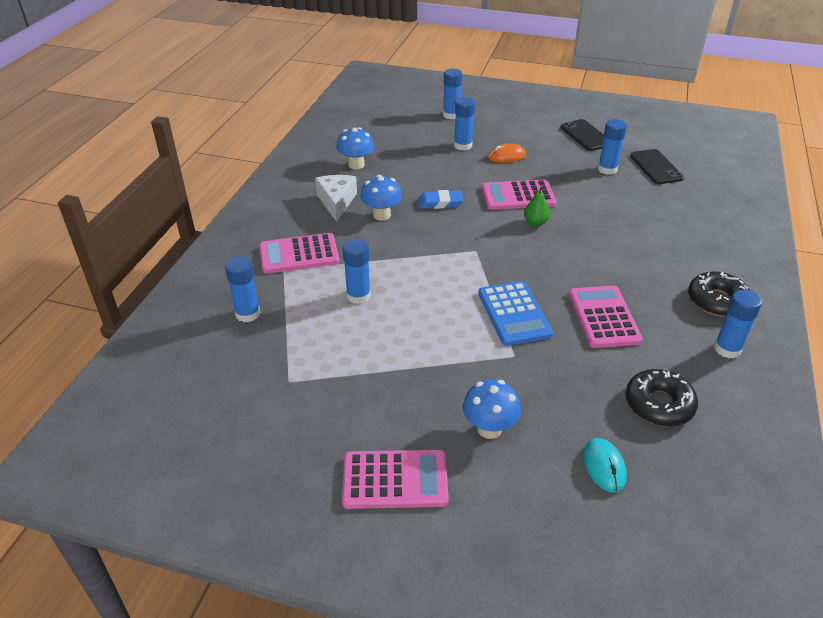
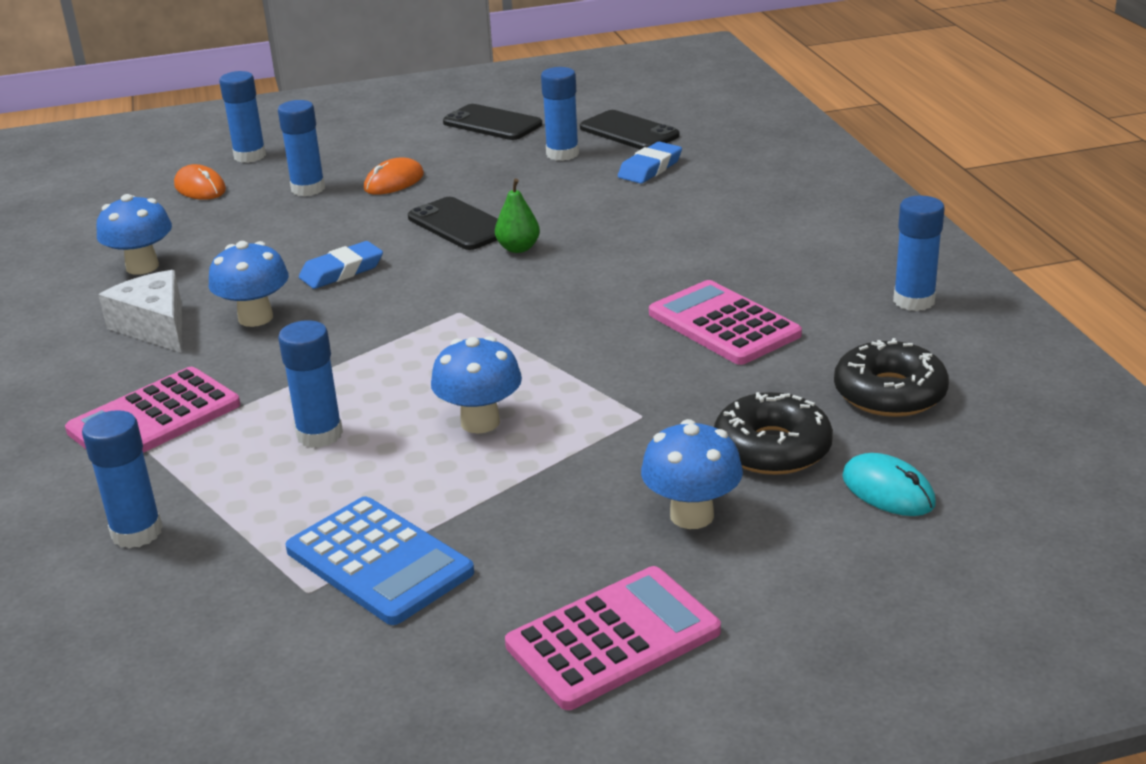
camera: 30 degrees left, 10 degrees down
blue calculator [478,281,553,346] -> blue calculator moved to [286,497,474,625]
pink calculator [482,180,556,210] -> black phone [408,197,498,250]
black donut [688,271,750,317] -> black donut moved to [714,392,833,475]
none -> orange mouse [174,164,226,200]
none -> blue mushroom [431,336,522,434]
none -> blue eraser [618,142,682,184]

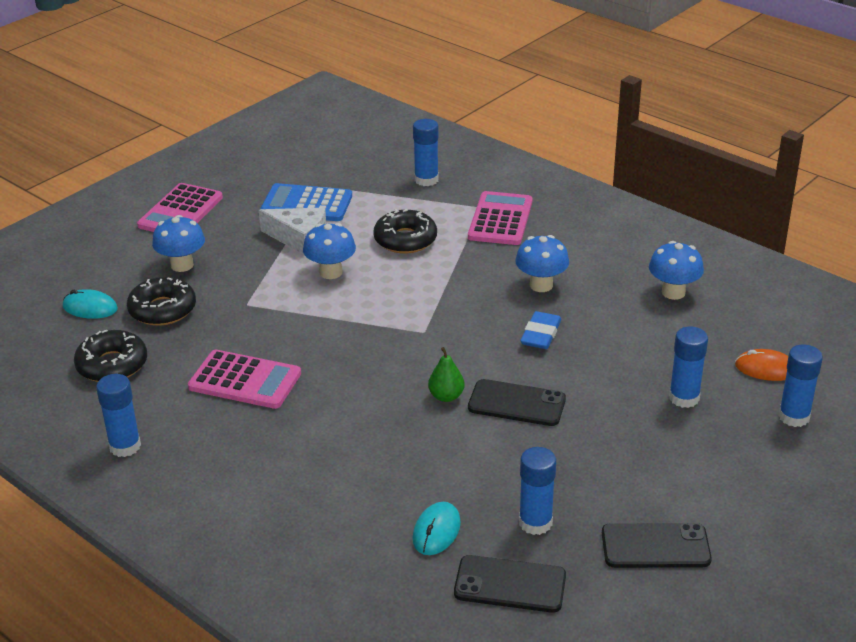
camera: 145 degrees right, 5 degrees up
white cheese [98,270,182,353] -> white cheese moved to [259,208,326,254]
blue glue stick [278,320,343,448] -> black donut [373,209,437,254]
orange mouse [364,157,424,195] -> none
blue eraser [618,142,682,184] -> turquoise mouse [412,502,461,555]

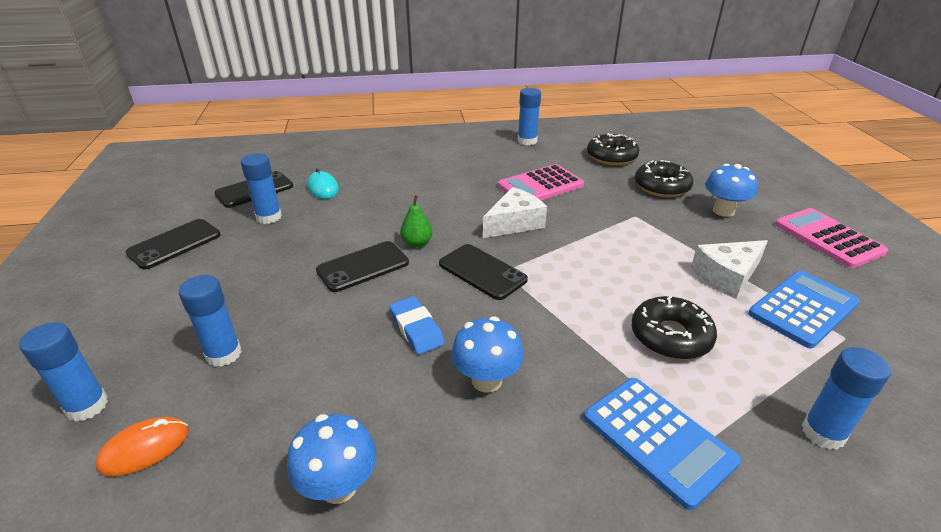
camera: 130 degrees right, 0 degrees up
turquoise mouse [63,289,118,319] -> none
blue mushroom [303,223,356,279] -> none
pink calculator [468,191,532,245] -> blue calculator [584,378,741,510]
none -> black phone [439,244,528,300]
none -> white cheese [483,187,547,238]

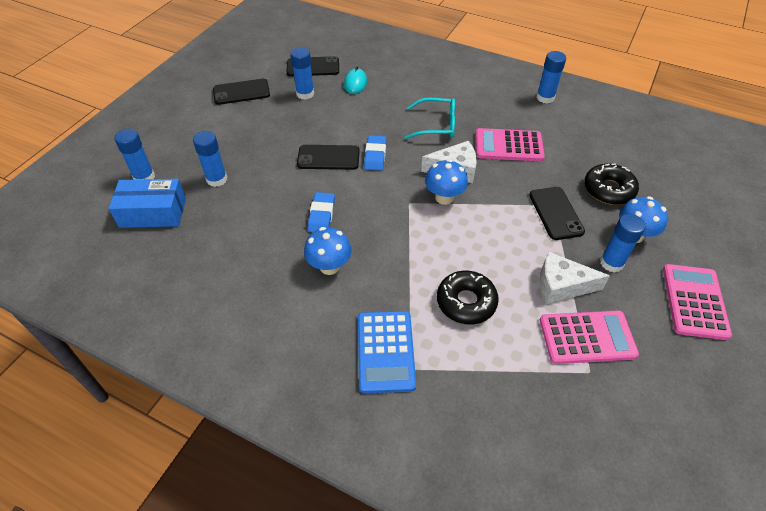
camera: 35 degrees right, 15 degrees up
orange mouse [95,417,189,476] -> blue box [109,179,186,228]
blue mushroom [287,414,377,504] -> blue mushroom moved to [425,159,468,205]
green pear [400,195,433,248] -> blue eraser [364,135,386,171]
black phone [439,244,528,300] -> black phone moved to [529,187,585,240]
black donut [587,133,639,165] -> none
blue calculator [748,271,860,349] -> pink calculator [540,310,639,364]
blue glue stick [802,347,891,450] -> blue glue stick moved to [600,214,646,272]
none -> turquoise glasses [404,98,455,139]

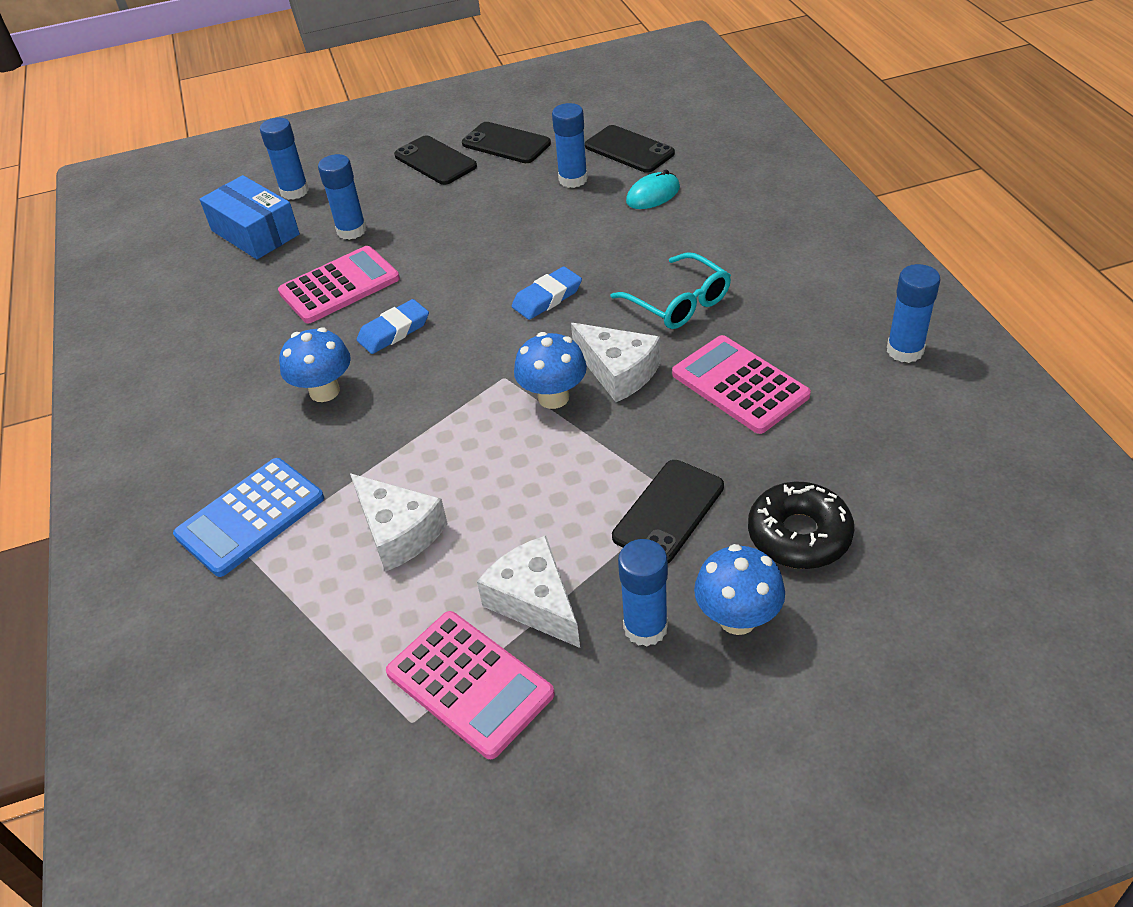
camera: 50 degrees right, 5 degrees down
black phone [297,145,360,170] -> black phone moved to [394,135,477,185]
black donut [437,271,499,324] -> white cheese [350,474,448,572]
pink calculator [663,264,732,340] -> pink calculator moved to [278,246,400,323]

